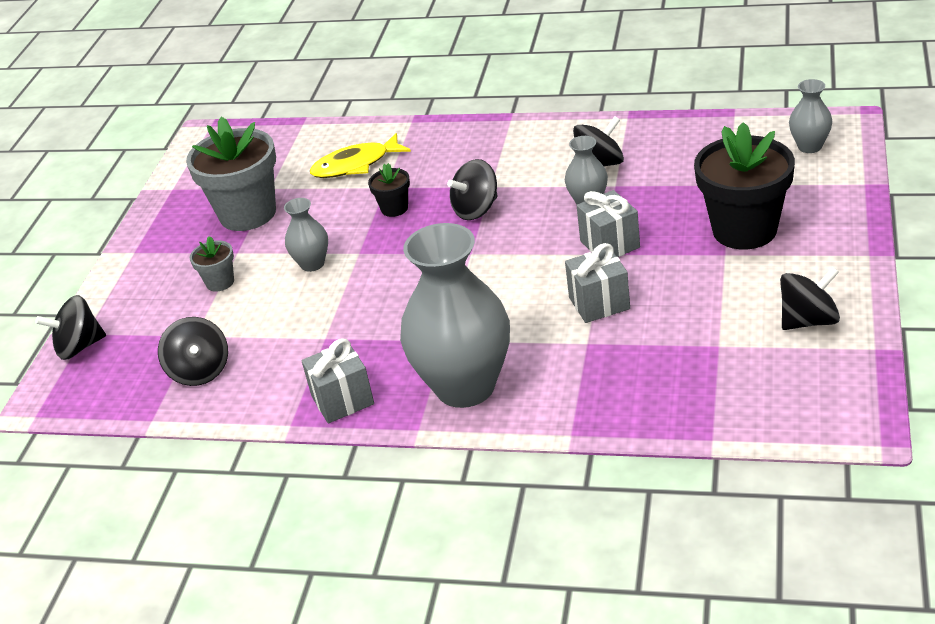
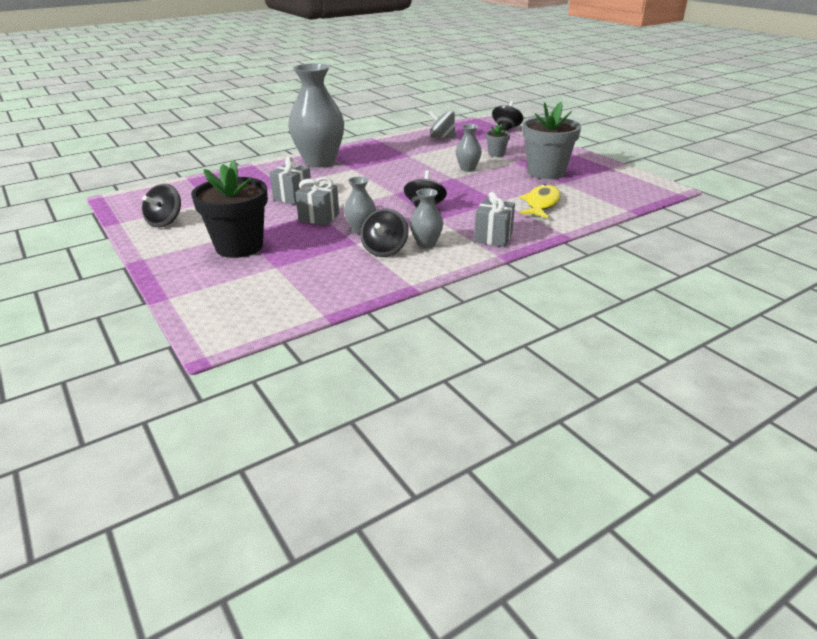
camera: 130 degrees right, 5 degrees down
black spinning top [158,317,228,386] -> grey spinning top [429,111,456,138]
grey gift [301,338,374,423] -> grey gift moved to [474,192,515,247]
black flower pot [368,163,410,217] -> none
grey vase [789,79,833,153] -> grey vase moved to [410,188,443,248]

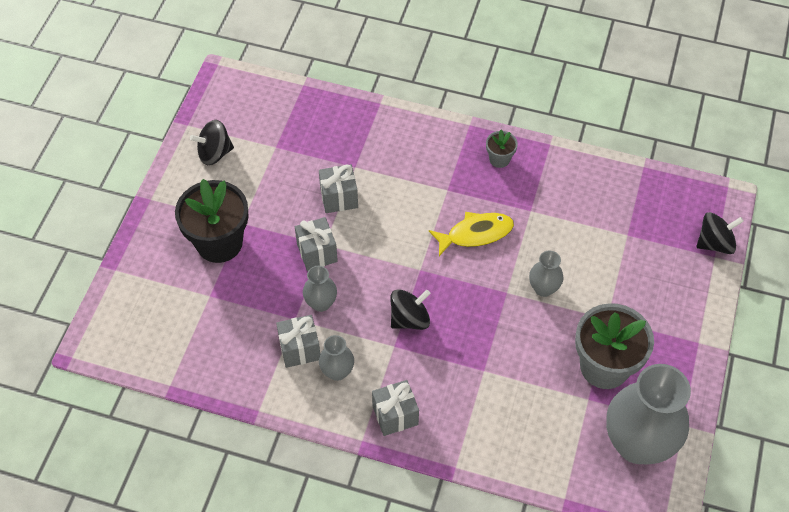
camera: 50 degrees right, 25 degrees up
grey vase [288,63,344,167] -> grey vase moved to [606,364,691,465]
black spinning top [360,209,409,257] -> grey gift [276,315,320,368]
grey spinning top [429,111,456,138] -> none
grey flower pot [486,124,510,157] -> grey flower pot moved to [486,130,518,168]
yellow fish [520,184,561,218] -> yellow fish moved to [429,212,514,256]

